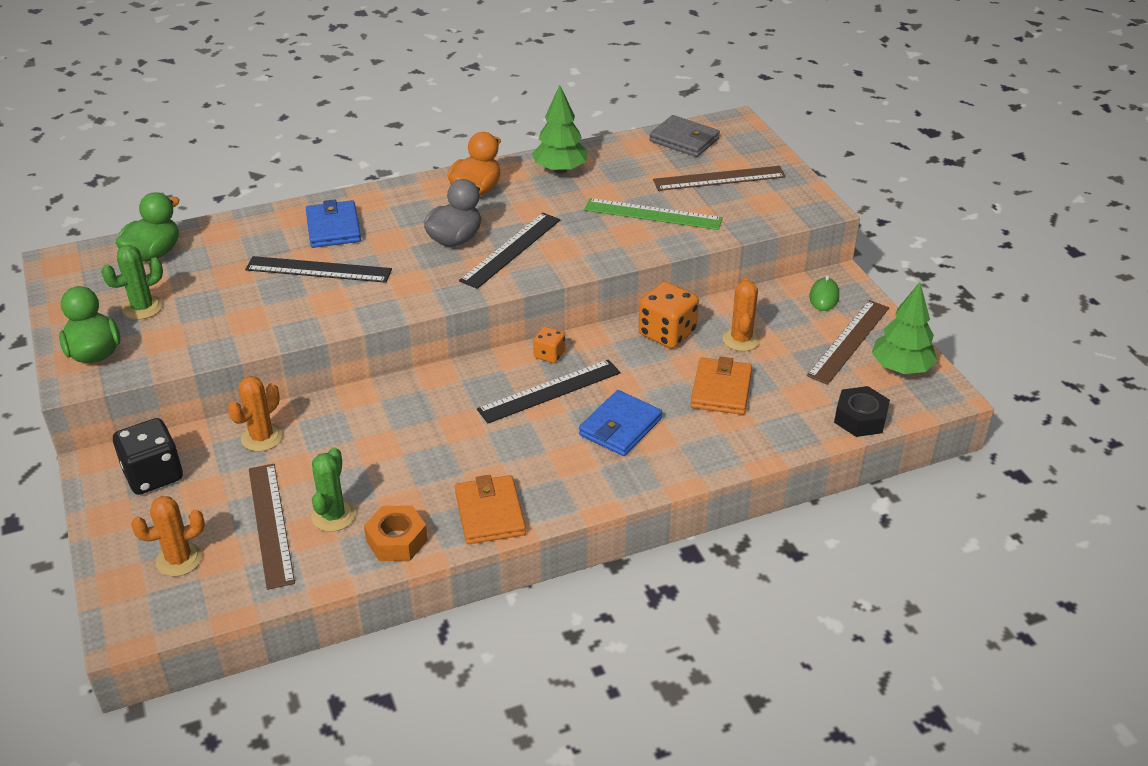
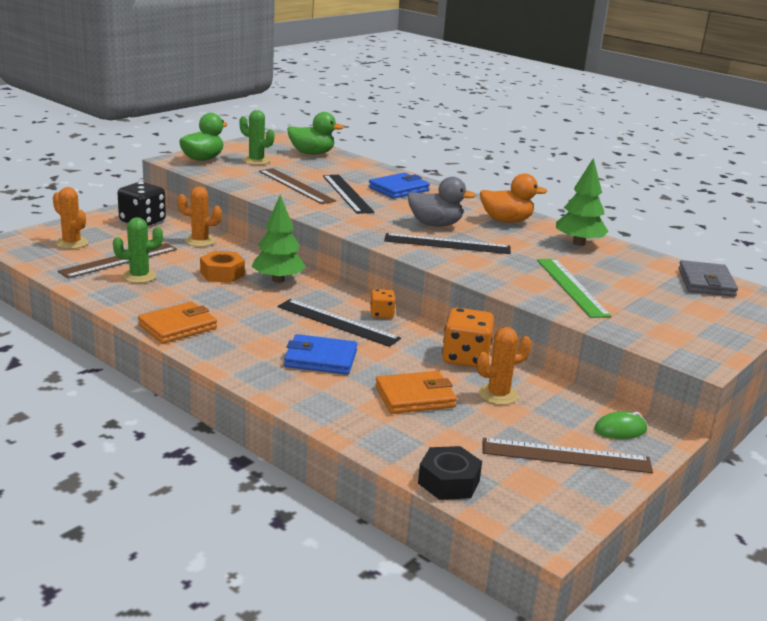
camera: 60 degrees right, 15 degrees down
orange nut [364,505,428,561] -> orange nut moved to [200,251,245,283]
brown ruler [653,166,786,191] -> brown ruler moved to [259,168,336,204]
green tree [872,282,937,374] -> green tree moved to [251,195,306,283]

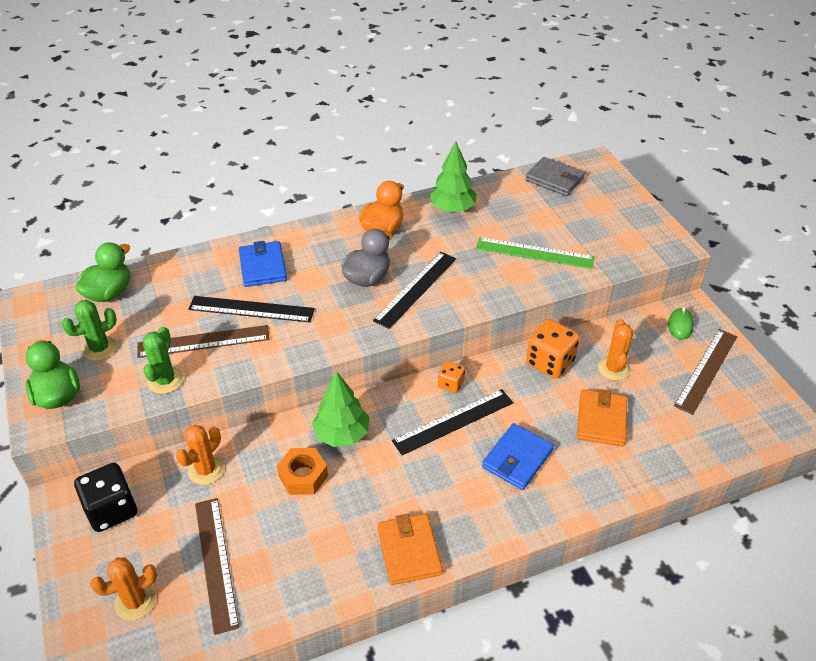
camera: 60 degrees left, 20 degrees up
green cactus [113,217,163,283] -> green cactus moved to [143,327,183,394]
black nut [418,446,482,500] -> none

